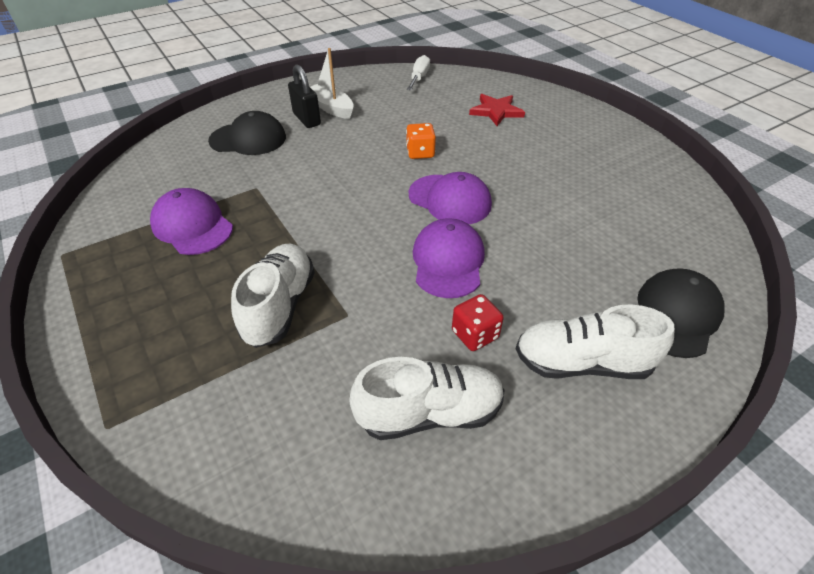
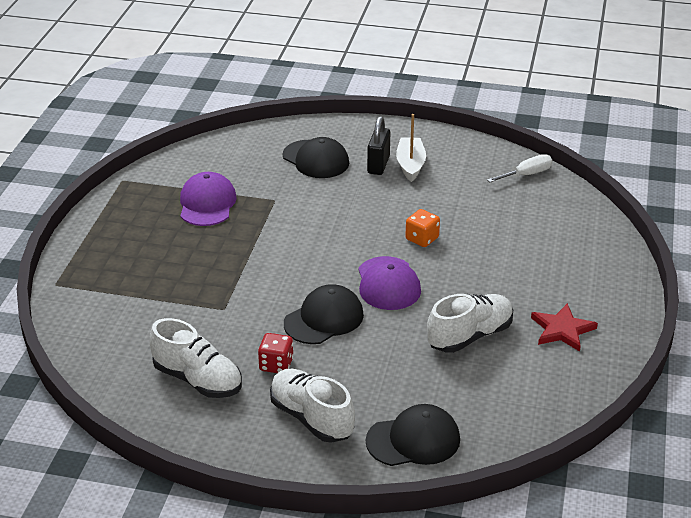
camera: 45 degrees right, 10 degrees down
white shoe [231,244,315,348] -> white shoe moved to [427,294,513,353]
purple cap [413,218,485,298] -> black cap [284,284,364,344]
red star [469,94,525,126] -> red star moved to [531,303,598,352]

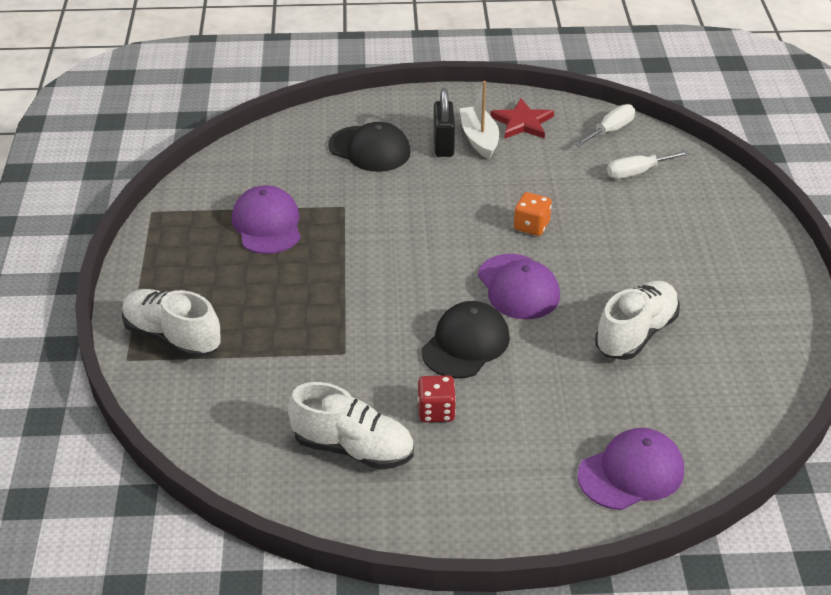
camera: 15 degrees left, 5 degrees up
white shoe [270,369,355,443] -> white shoe moved to [122,289,221,359]
black cap [366,404,460,466] -> purple cap [577,428,684,510]
red star [531,303,598,352] -> red star moved to [490,98,554,139]
none -> white screwdriver [607,150,690,179]

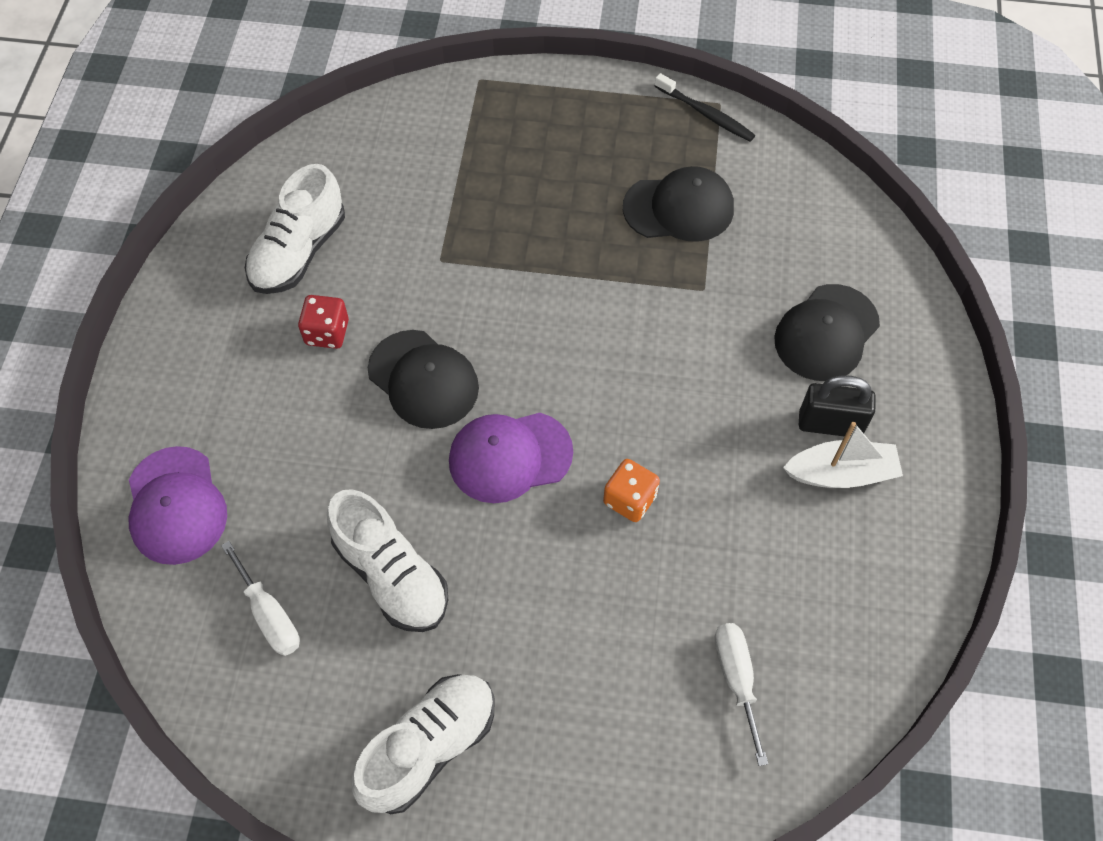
camera: 100 degrees right, 20 degrees up
white shoe [122,289,221,359] -> white shoe moved to [351,674,494,814]
purple cap [232,185,301,254] -> black cap [623,166,734,242]
red star [490,98,554,139] -> none
white screwdriver [575,104,635,147] -> white screwdriver moved to [221,541,300,656]
none -> black toothbrush [655,73,755,142]

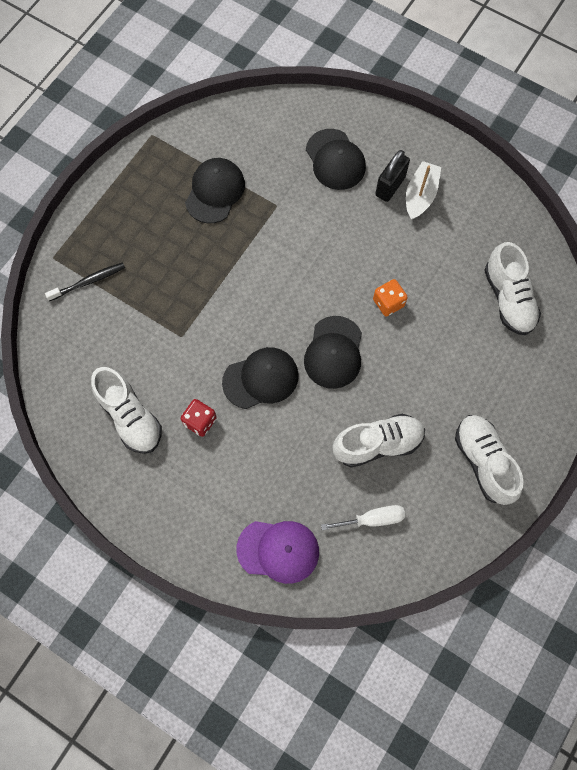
camera: 65 degrees left, 10 degrees up
purple cap [449,413,573,503] -> black cap [304,316,362,389]
black toothbrush [655,73,755,142] -> black toothbrush moved to [45,262,125,301]
white screwdriver [714,623,768,766] -> white shoe [484,242,541,335]

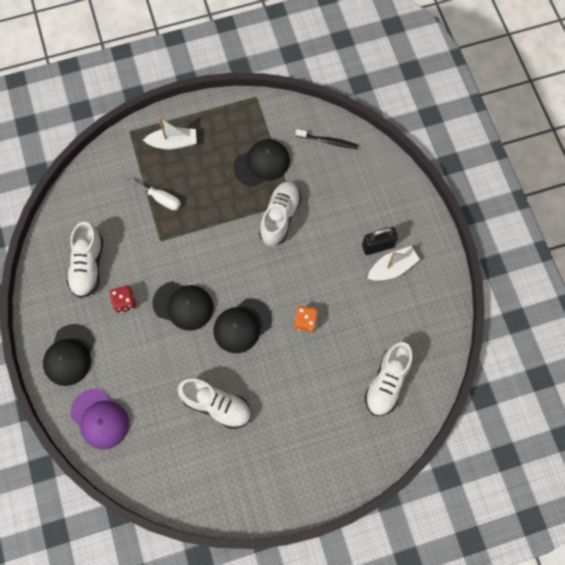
camera: 40 degrees right, 0 degrees up
black toothbrush [45,262,125,301] -> black toothbrush moved to [295,129,358,149]
black cap [306,129,366,190] -> black cap moved to [43,324,95,386]
white screwdriver [321,505,405,530] -> white screwdriver moved to [127,177,181,211]
white shoe [455,415,524,505] -> white shoe moved to [259,181,301,246]
none -> white boat [143,117,197,150]

